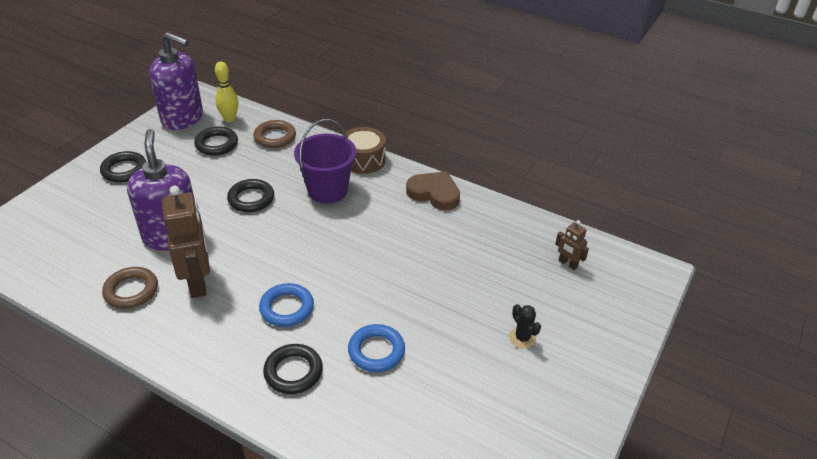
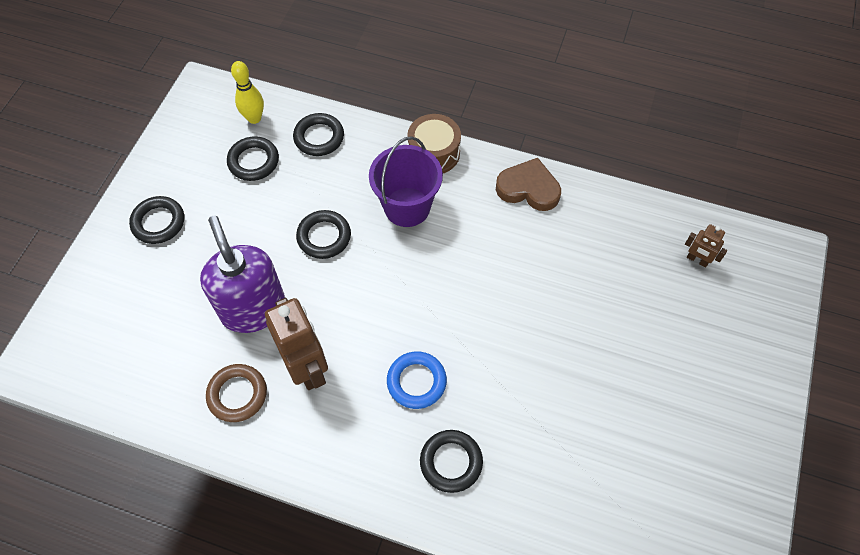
camera: 10 degrees left, 20 degrees up
purple soap dispenser [149,32,203,130] -> none
brown ring [253,120,296,148] -> black ring [293,113,344,156]
blue ring [348,324,405,372] -> none
black cactus [509,304,541,349] -> none

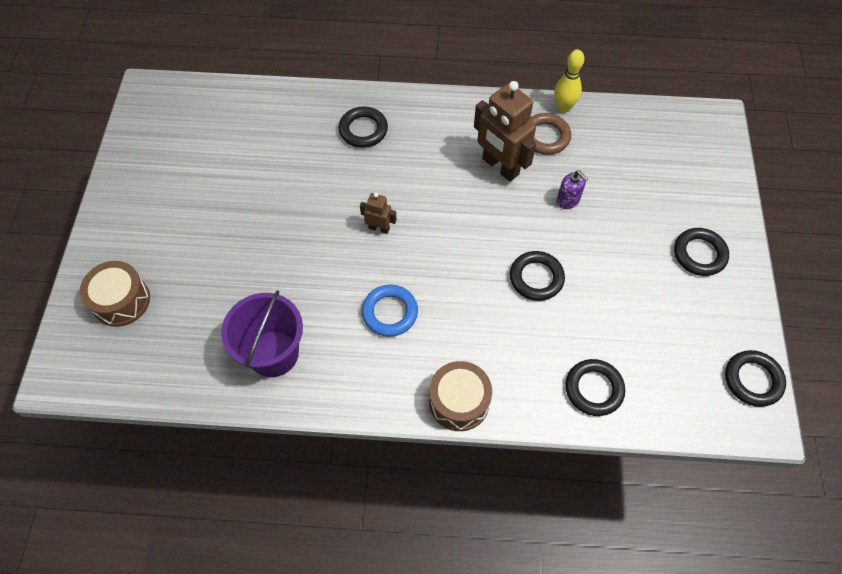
camera: 165 degrees right, 0 degrees up
purple soap dispenser [200,216,285,333] -> purple soap dispenser [557,170,588,209], size x0.43
black ring [227,136,279,181] -> black ring moved to [725,350,786,407]
yellow bowling pin [231,61,264,124] -> yellow bowling pin moved to [554,50,585,113]
purple bucket [369,136,443,227] -> purple bucket moved to [221,290,303,377]
blue ring [387,351,447,409] -> blue ring moved to [362,285,418,337]
brown heart [496,158,561,211] -> none
brown robot [685,224,727,267] -> brown robot moved to [360,193,397,234]
none -> brown drum [80,261,150,327]

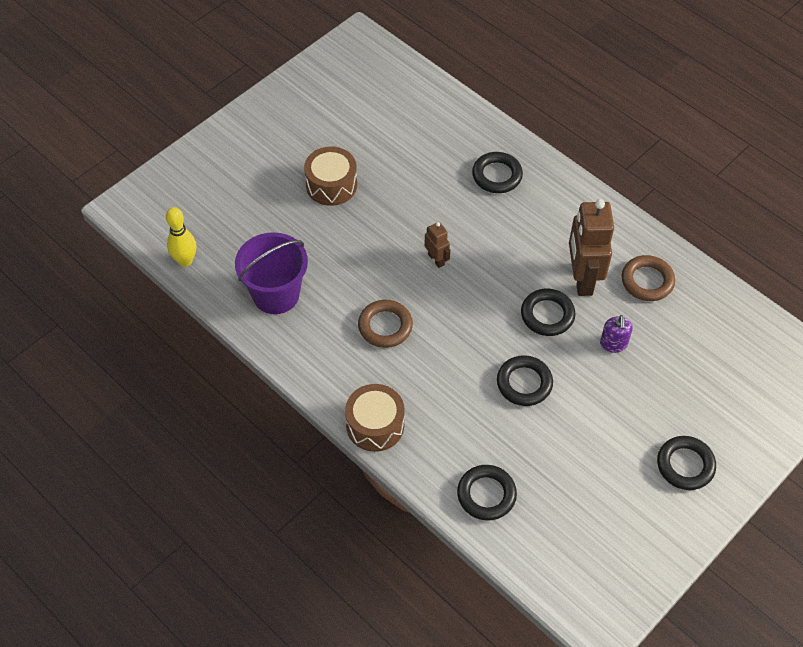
camera: 40 degrees right, 5 degrees down
brown drum [80,261,150,327] -> brown drum moved to [304,147,357,206]
blue ring [362,285,418,337] -> brown ring [358,300,413,348]
yellow bowling pin [554,50,585,113] -> yellow bowling pin moved to [166,207,196,267]
black ring [725,350,786,407] -> black ring moved to [521,289,576,336]

